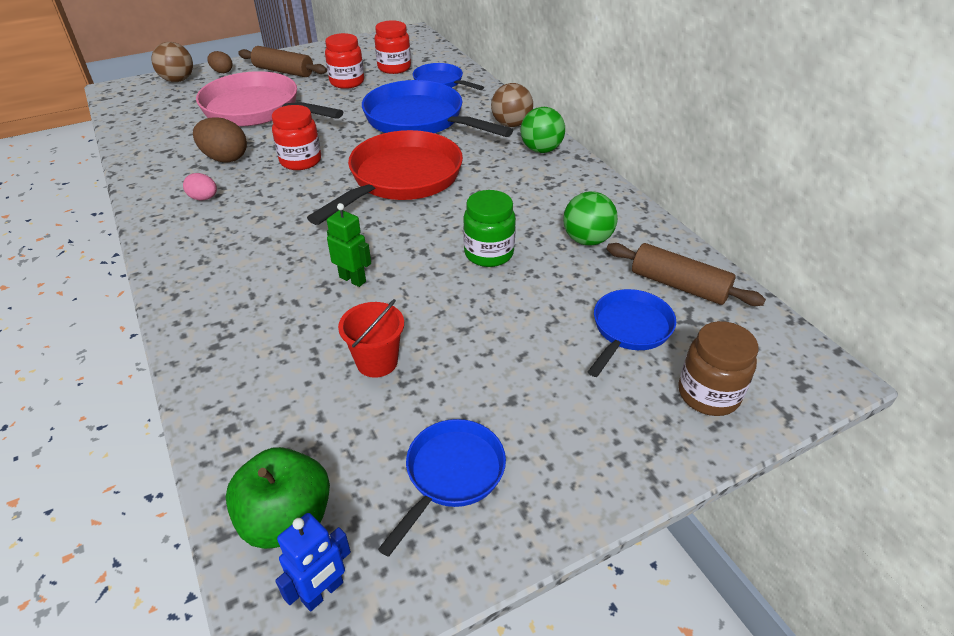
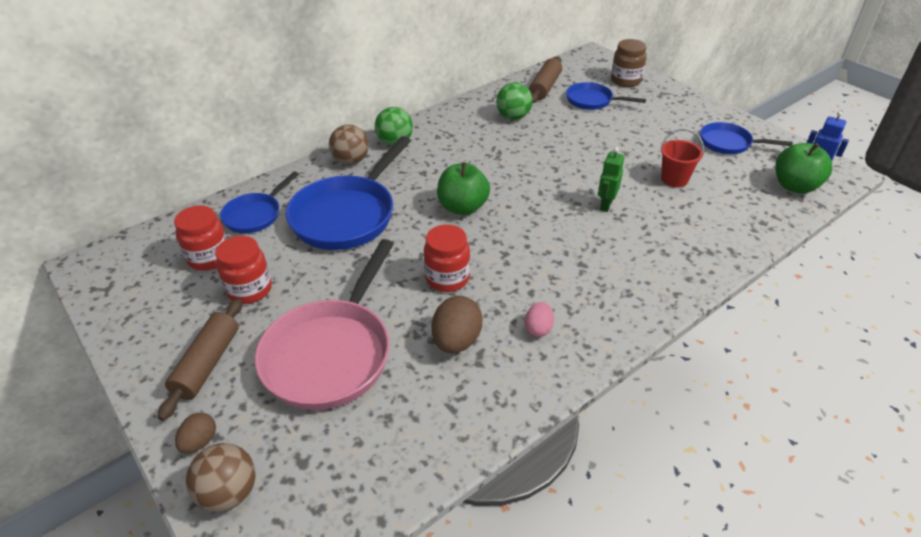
camera: 100 degrees left, 0 degrees up
red pan [307,130,463,225] -> green apple [437,162,490,215]
green jar [463,190,516,267] -> none

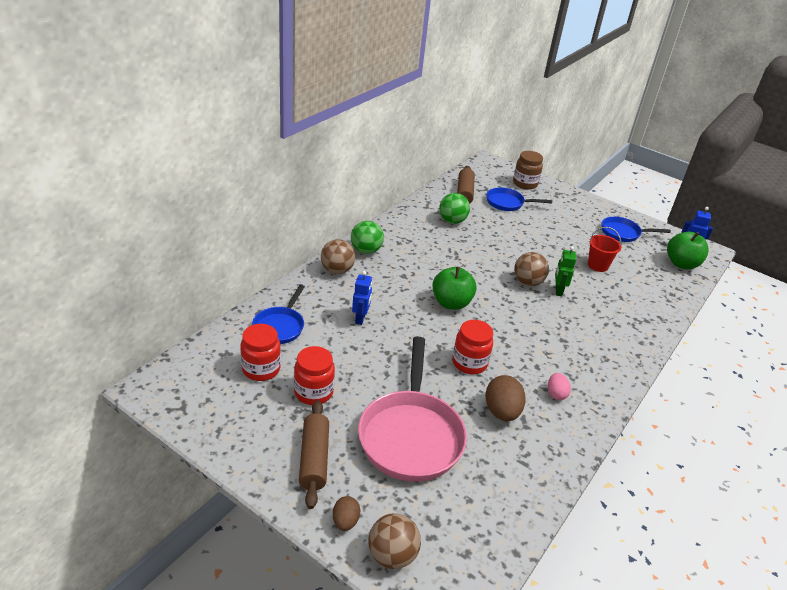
camera: 20 degrees left, 5 degrees down
blue pan [286,136,411,250] -> blue robot [352,271,372,325]
none -> brown ball [514,252,549,286]

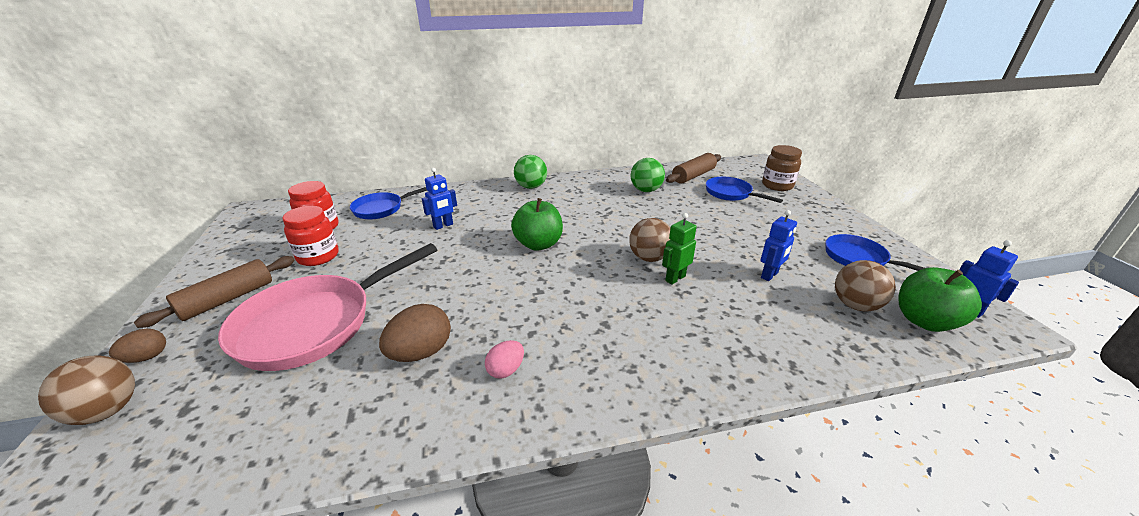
camera: 45 degrees right, 5 degrees down
brown ball [321,239,355,274] -> brown ball moved to [835,260,896,311]
red jar [452,320,493,374] -> none
red bucket [588,227,622,272] -> blue robot [760,210,797,281]

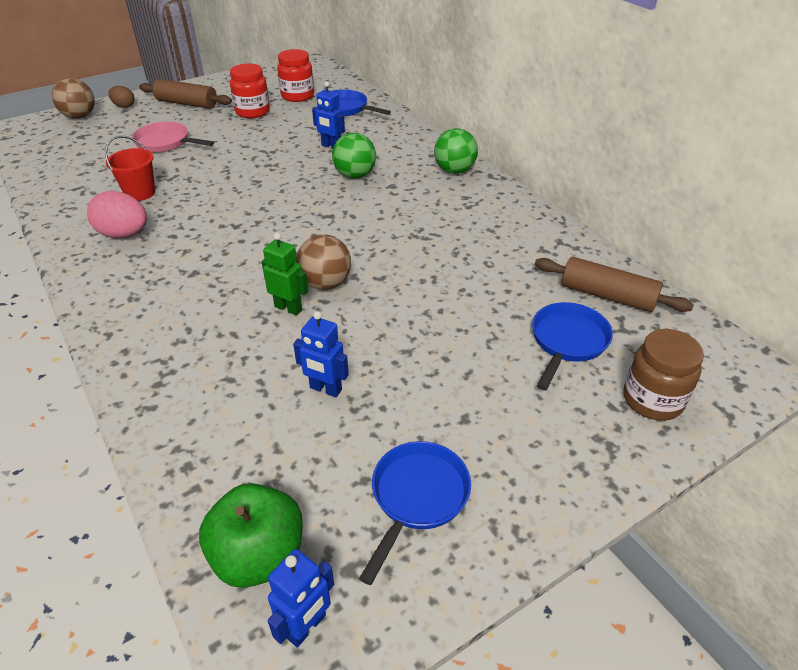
camera: 70 degrees right, 10 degrees up
pink pan [218,243,437,371] -> pink pan [132,122,214,152], size x0.55
brown egg [379,304,451,362] -> red bucket [105,136,155,201]
pink egg [485,340,524,379] -> pink egg [87,191,147,238], size x1.69
green apple [511,198,563,251] -> none
green ball [631,158,665,192] -> green ball moved to [332,133,376,178]
brown ball [835,260,896,311] -> none

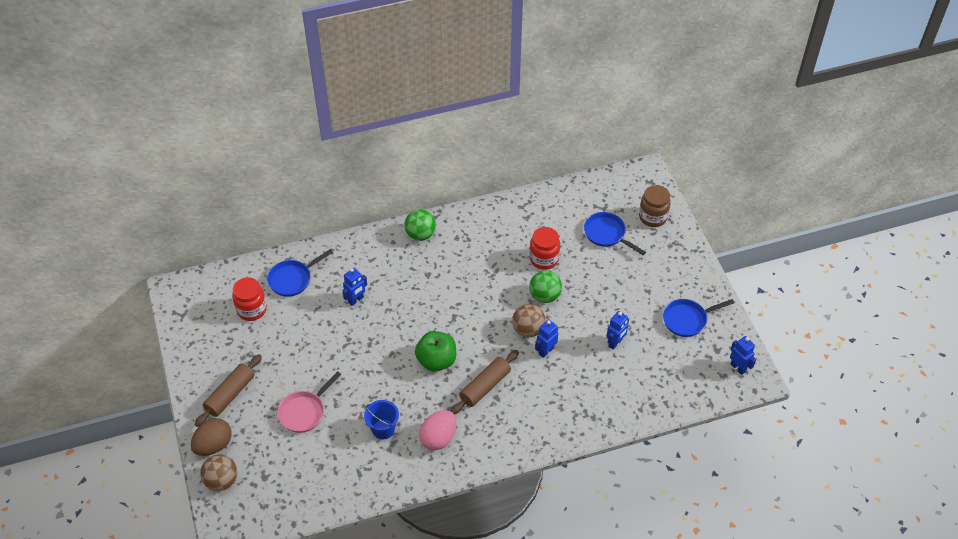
camera: 75 degrees left, 10 degrees up
red bucket [105,136,155,201] -> blue bucket [364,400,399,439]
brown egg [108,86,134,108] -> brown egg [191,418,232,456], size x1.69
green apple [199,483,303,588] -> green apple moved to [415,331,456,372]
red jar [230,63,270,118] -> red jar moved to [529,227,560,270]
green robot [262,233,308,315] -> blue robot [535,319,558,358]
green ball [332,133,376,178] -> green ball moved to [529,270,562,303]
blue pan [359,441,471,585] -> blue pan turned 60 degrees counterclockwise [663,299,734,337]
brown rolling pin [535,257,694,312] -> brown rolling pin moved to [451,350,519,414]

